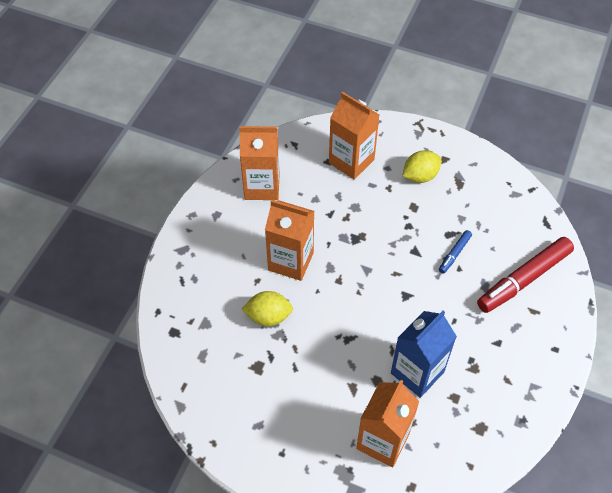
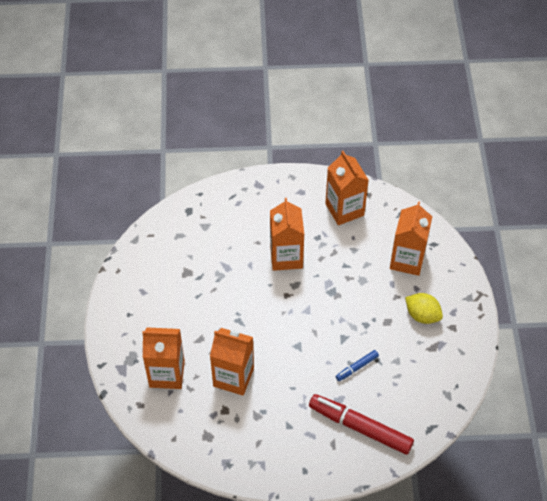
camera: 65 degrees right, 0 degrees up
yellow lemon [242,291,293,326] -> none
blue carton [391,311,457,398] -> orange carton [210,328,254,395]
blue marker [439,230,472,274] -> blue marker turned 45 degrees counterclockwise [336,350,379,381]

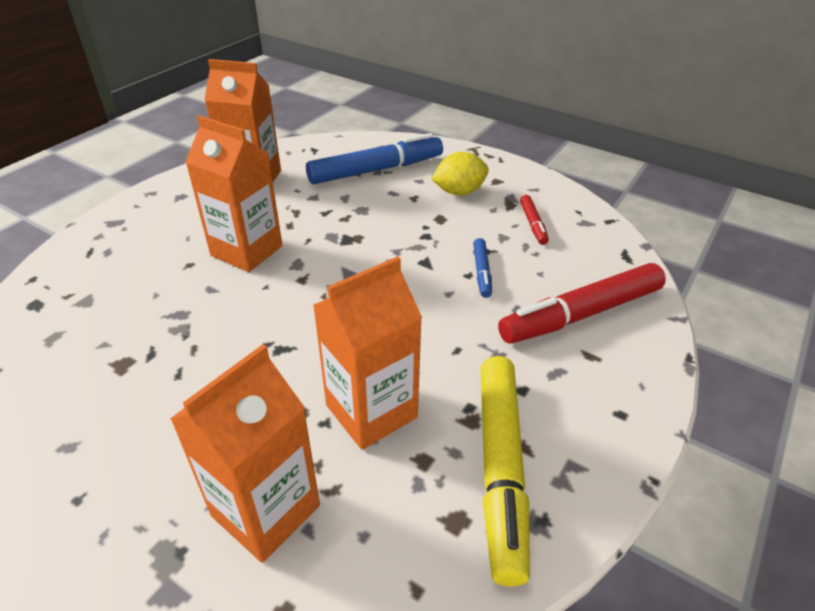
camera: 55 degrees left, 15 degrees down
orange carton [390,201,432,276] -> blue marker [306,133,443,184]
none -> yellow marker [481,356,530,587]
none -> red marker [520,195,549,245]

